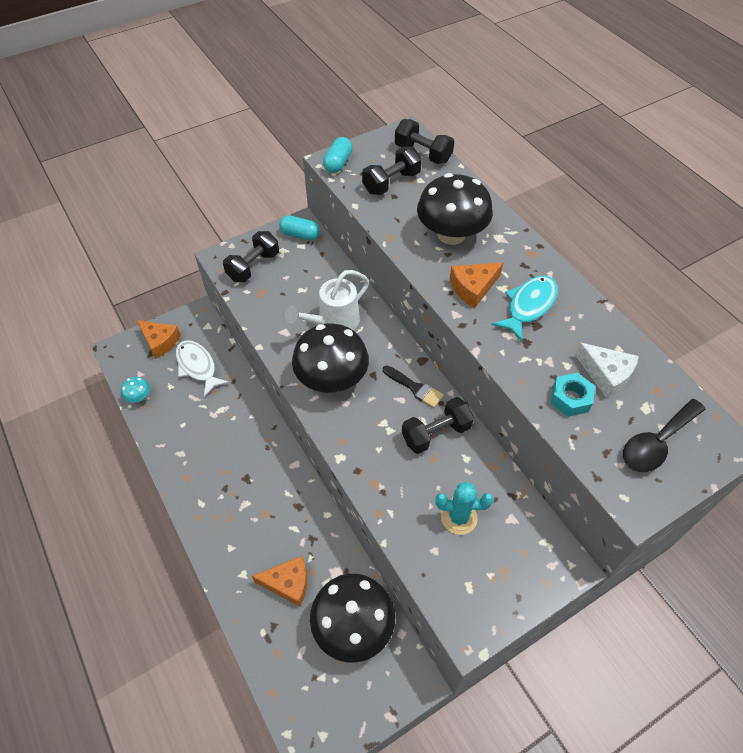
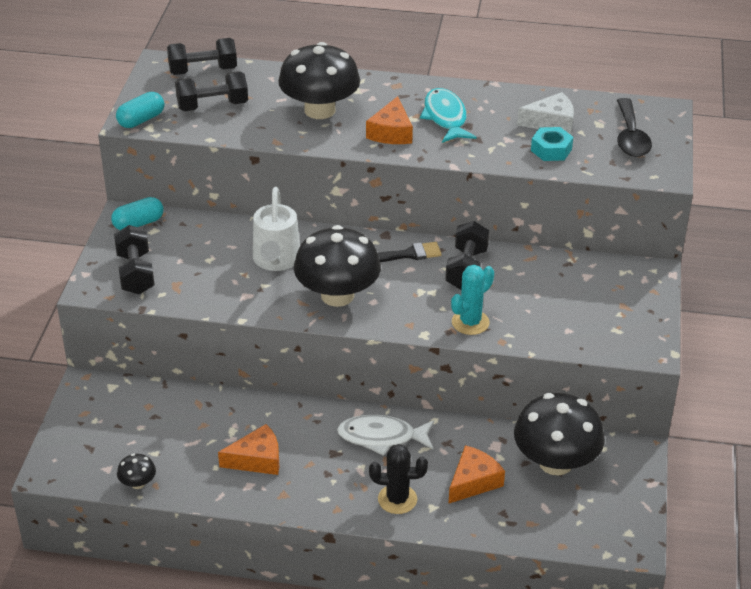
camera: 50 degrees left, 15 degrees down
turquoise mushroom [121,377,150,403] -> black mushroom [117,454,156,489]
orange cheese [136,320,181,359] -> orange cheese moved to [218,424,279,475]
white fish [176,340,229,397] -> white fish moved to [337,415,434,456]
turquoise capsule [323,137,352,173] -> turquoise capsule turned 75 degrees clockwise [116,92,164,128]
black dumbbell [362,147,422,195] -> black dumbbell turned 75 degrees clockwise [175,71,248,111]
turquoise cactus [436,482,494,535] -> turquoise cactus moved to [451,265,494,335]
none -> black cactus [369,444,428,514]

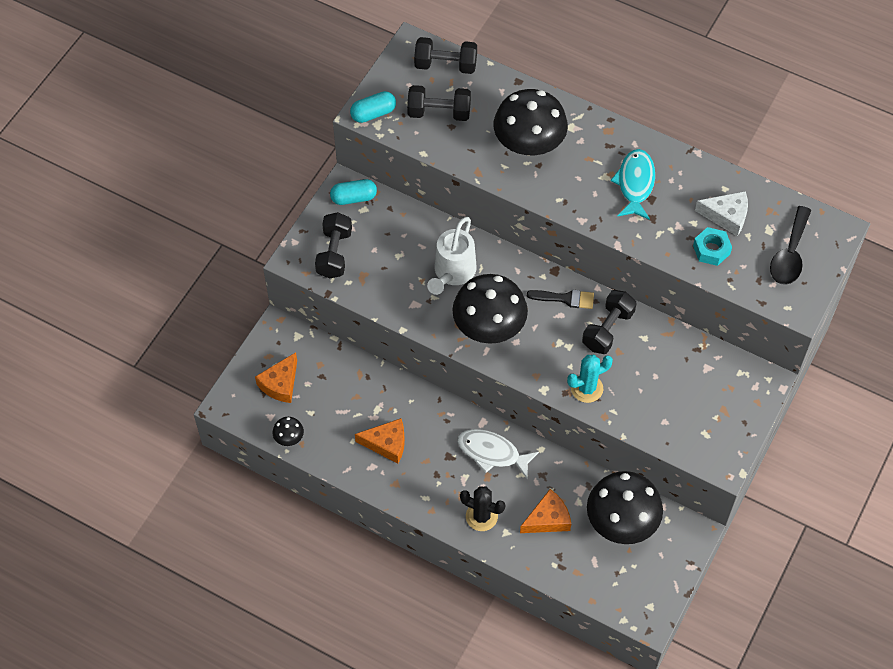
camera: 20 degrees right, 20 degrees up
orange cheese [366,96,413,144] -> orange cheese moved to [255,352,297,403]

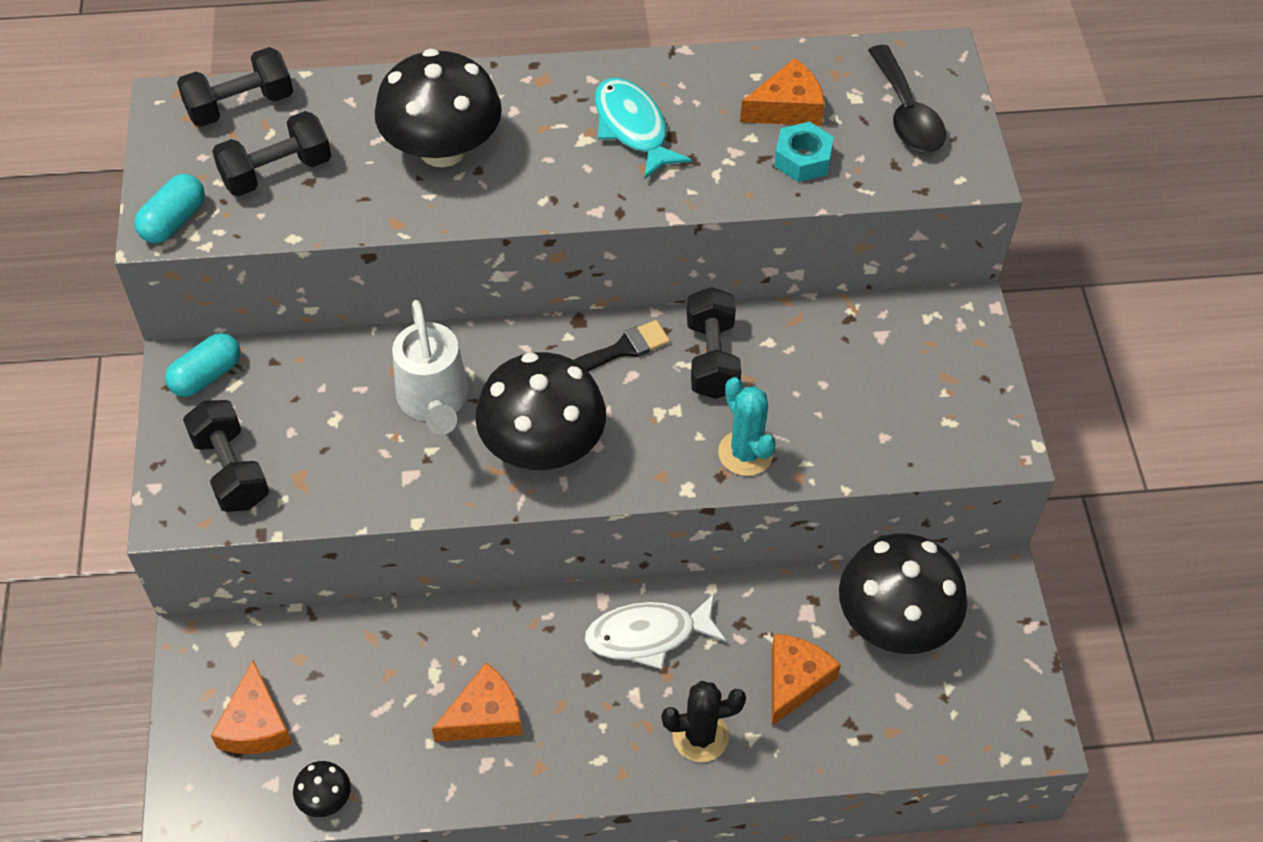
camera: 35 degrees left, 5 degrees down
turquoise cactus [567,355,613,403] -> turquoise cactus turned 60 degrees counterclockwise [718,377,776,476]
white cheese [695,191,748,236] -> orange cheese [740,58,825,126]

